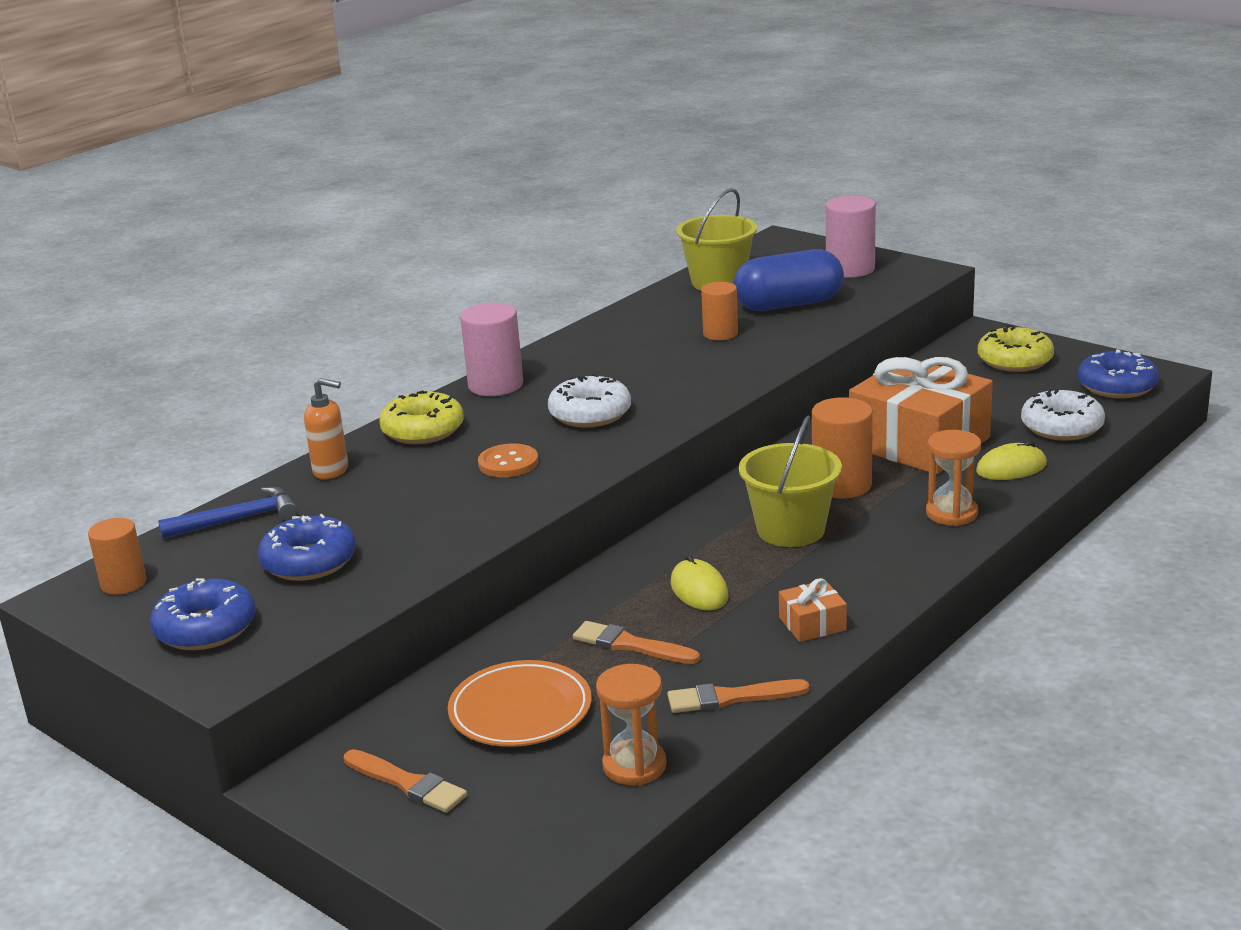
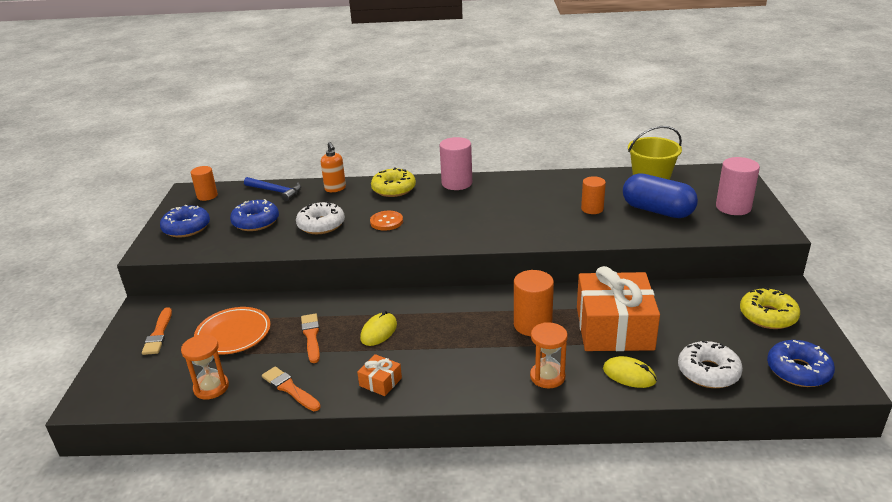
camera: 50 degrees right, 5 degrees up
white donut [548,374,631,428] -> white donut moved to [296,201,345,234]
yellow bucket [739,416,842,547] -> none

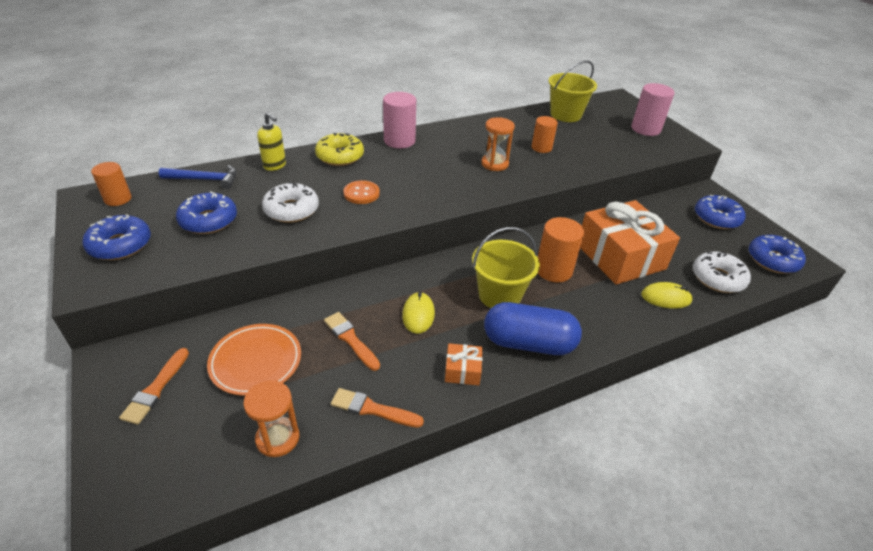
camera: 30 degrees left, 10 degrees up
orange brush [142,307,172,355] -> orange brush turned 45 degrees clockwise [119,348,189,425]
orange soap dispenser [321,142,346,192] -> yellow soap dispenser [257,112,286,171]
orange hourglass [530,322,568,388] -> orange hourglass moved to [481,117,515,171]
blue capsule [623,173,698,218] -> blue capsule moved to [484,302,582,355]
yellow donut [740,288,800,329] -> blue donut [695,195,746,229]
none -> yellow bucket [472,227,540,308]

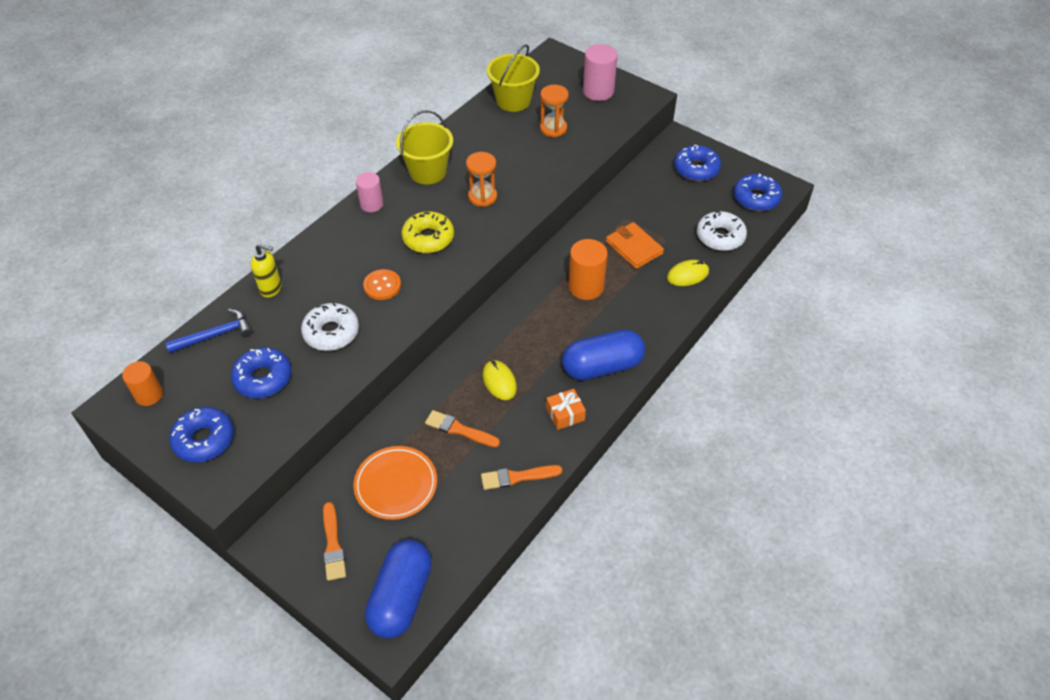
camera: 25 degrees left, 10 degrees up
orange hourglass [243,380,299,457] -> orange hourglass moved to [540,85,569,137]
yellow donut [315,133,364,166] -> yellow donut moved to [401,211,454,253]
pink cylinder [383,92,416,148] -> pink cylinder [356,172,383,212], size x0.66
yellow bucket [472,227,540,308] -> yellow bucket moved to [396,110,453,184]
orange cylinder [531,116,558,153] -> none
orange gift [580,200,680,285] -> orange wallet [606,222,664,269]
none -> blue capsule [365,540,432,638]

